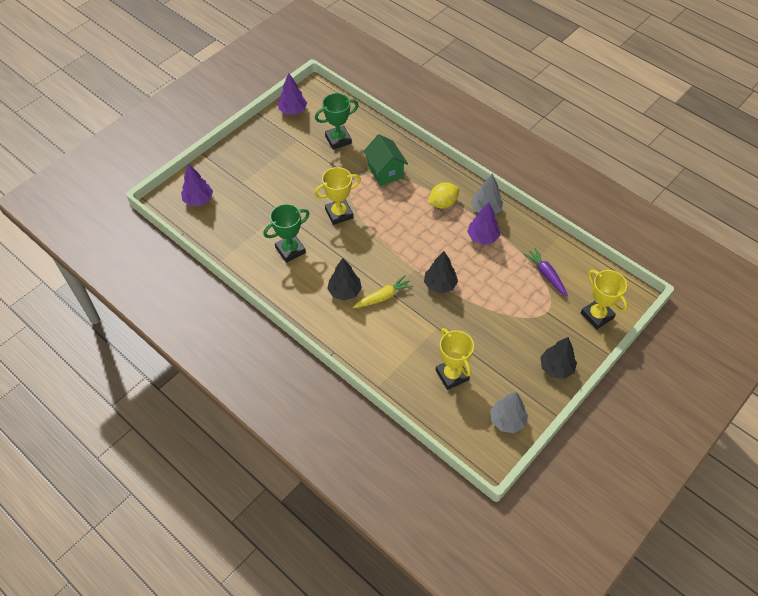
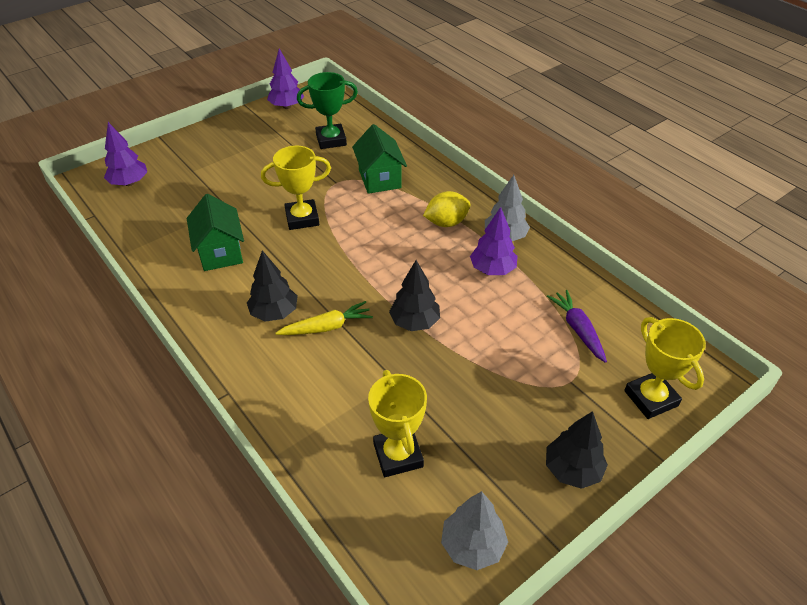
camera: 10 degrees right, 10 degrees down
green trophy [263,204,310,263] -> green house [187,194,244,271]

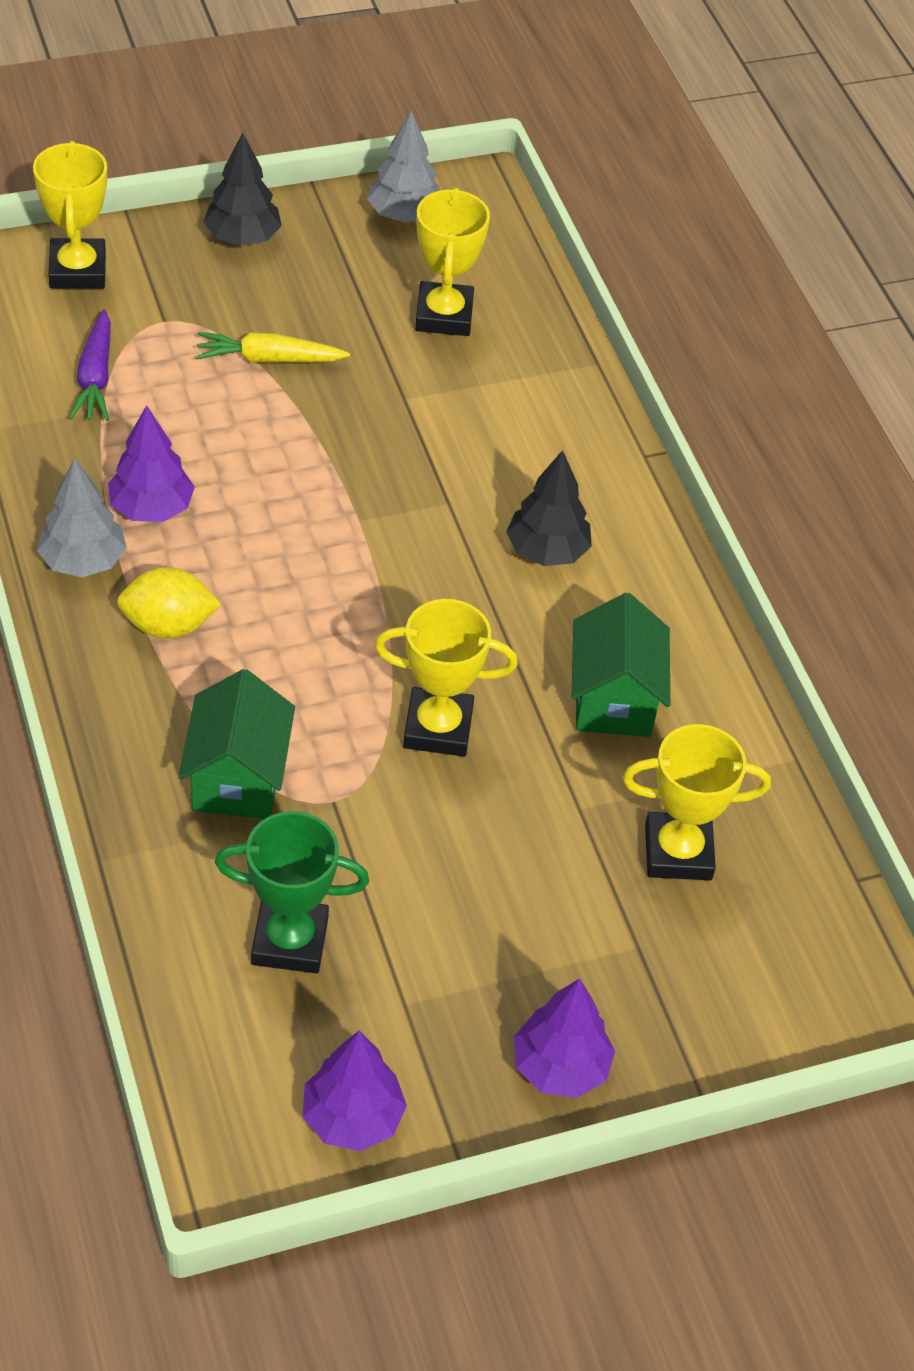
camera: 165 degrees left, 5 degrees up
purple tree [104,122,147,186] -> purple tree moved to [514,978,615,1098]
yellow carrot [275,301,373,335] -> yellow carrot moved to [195,332,350,363]
black tree [389,260,440,331] -> none
none -> yellow trophy [623,724,771,880]

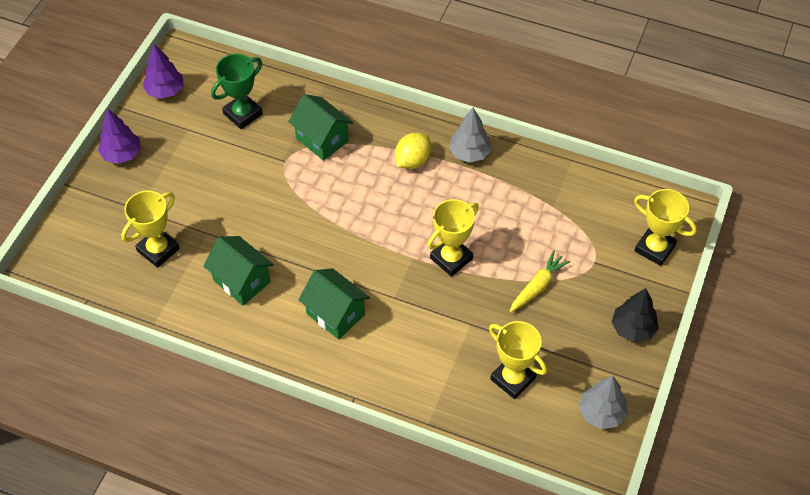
camera: 135 degrees right, 5 degrees up
purple carrot [69,310,111,421] -> none
purple tree [108,405,195,522] -> none
yellow trophy [375,599,518,756] -> yellow trophy moved to [427,199,479,277]
black tree [506,450,592,566] -> green house [298,268,370,339]

